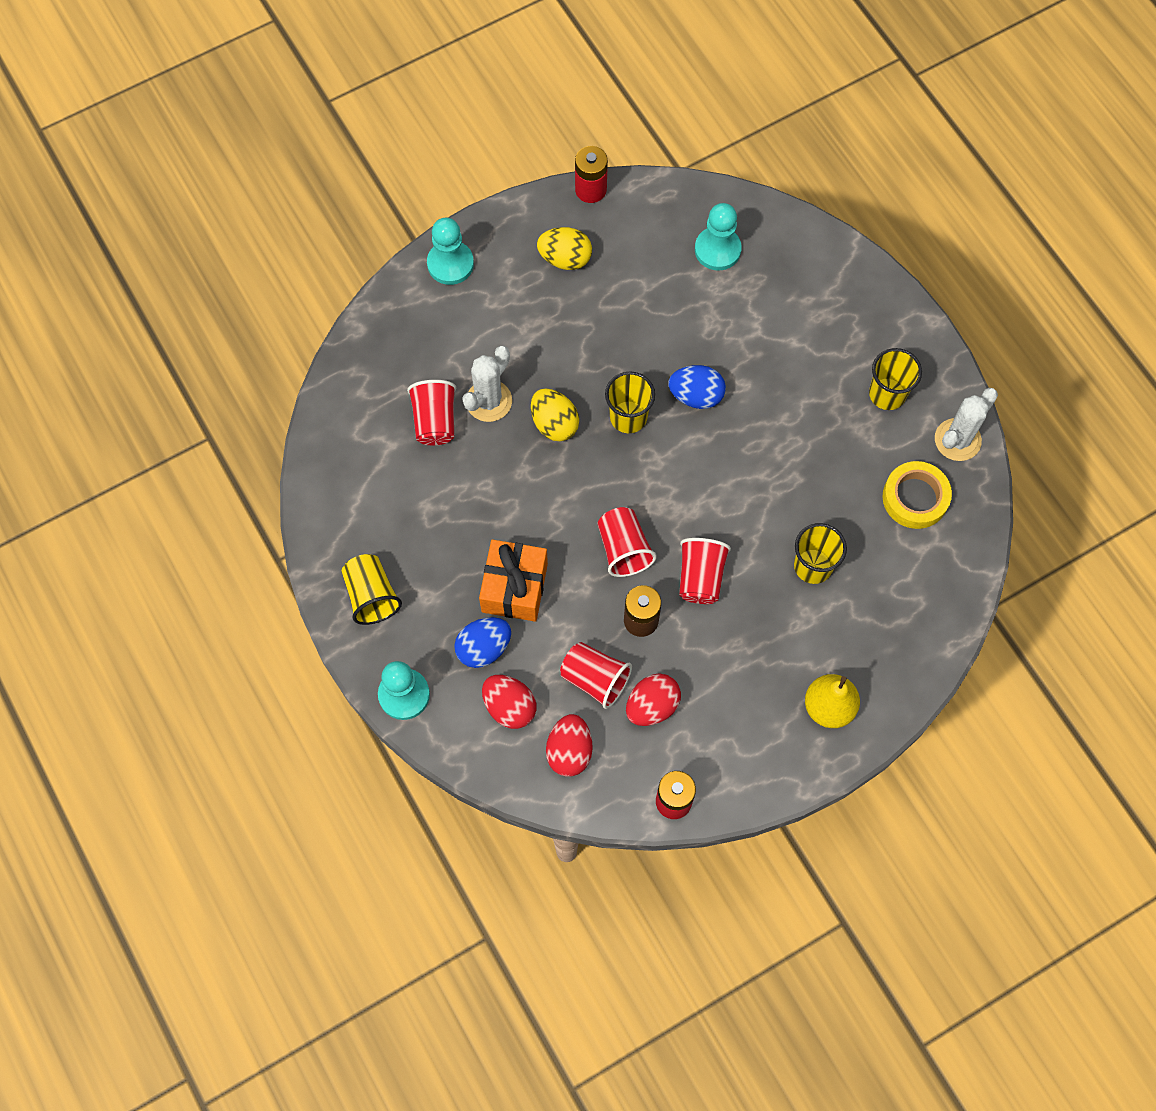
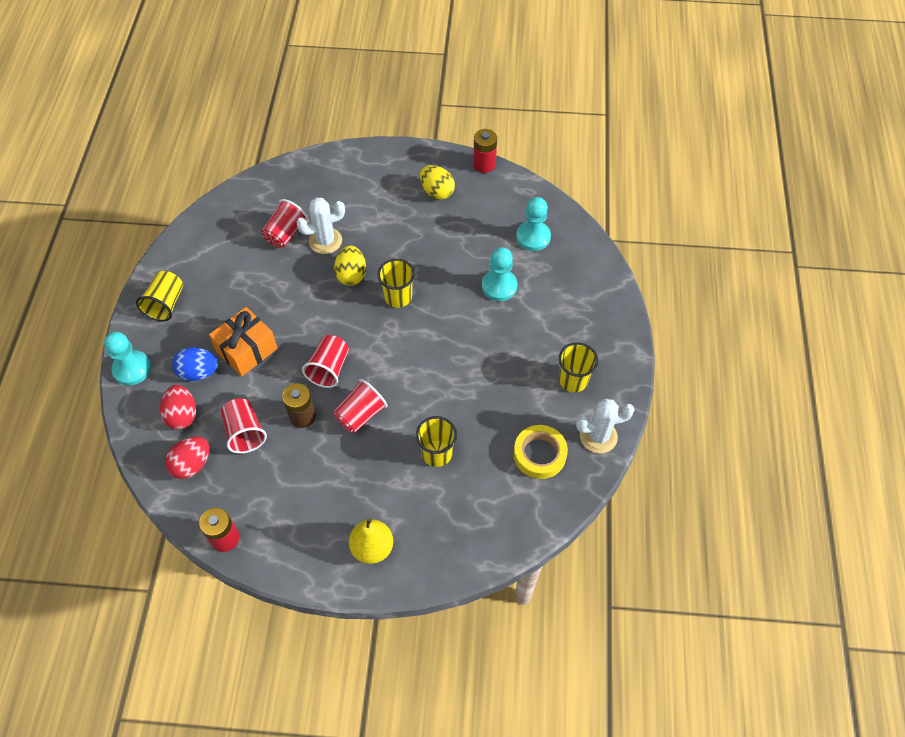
camera: 35 degrees right, 10 degrees down
turquoise pawn [427,218,474,285] -> turquoise pawn moved to [482,247,517,301]
red egg [626,673,681,726] -> none
blue egg [668,365,726,409] -> none

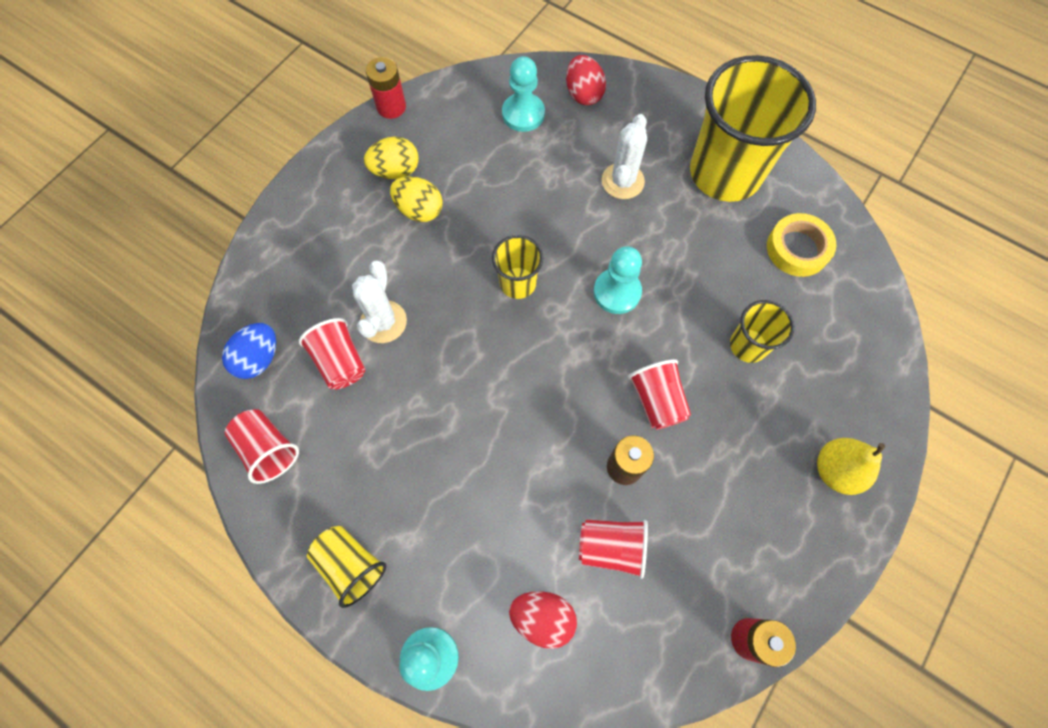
camera: 60 degrees left, 10 degrees up
red egg [165,436,210,479] -> red egg moved to [566,55,606,105]
blue egg [172,347,218,381] -> blue egg moved to [222,323,276,379]
orange gift [209,307,278,377] -> none
red cup [302,335,349,388] -> red cup moved to [225,409,299,484]
yellow egg [334,246,366,286] -> yellow egg moved to [390,176,443,222]
turquoise pawn [482,247,517,301] -> turquoise pawn moved to [594,246,642,314]
yellow cup [559,342,598,392] -> yellow cup [690,55,816,202], size x2.11
white cactus [576,398,635,453] -> white cactus moved to [602,114,647,199]

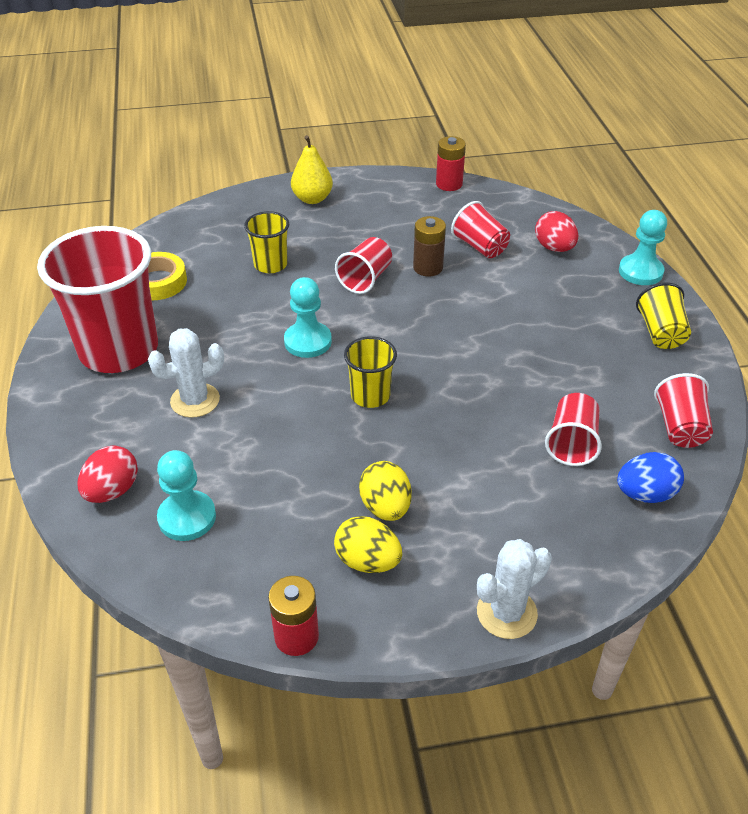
camera: 135 degrees left, 25 degrees down
white cactus [352,260,407,343] -> white cactus moved to [477,539,552,639]
yellow cup [690,55,816,202] -> red cup [37,226,158,373]

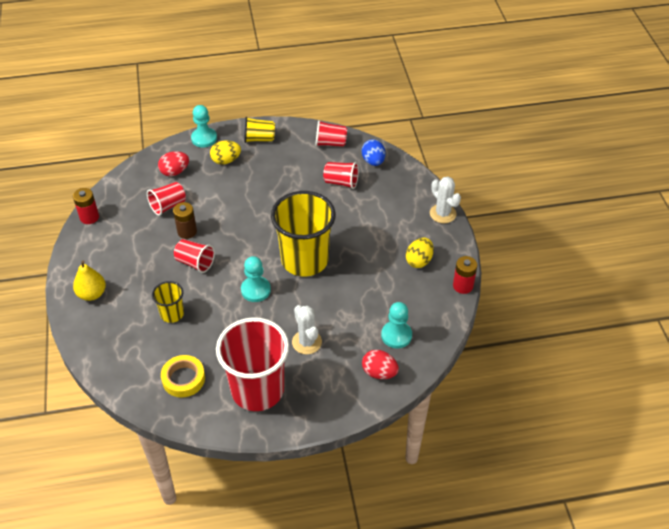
camera: 90 degrees left, 5 degrees up
yellow cup [344,336,397,408] -> yellow cup [271,191,336,277], size x2.11
yellow egg [359,461,412,521] -> yellow egg moved to [210,140,241,165]

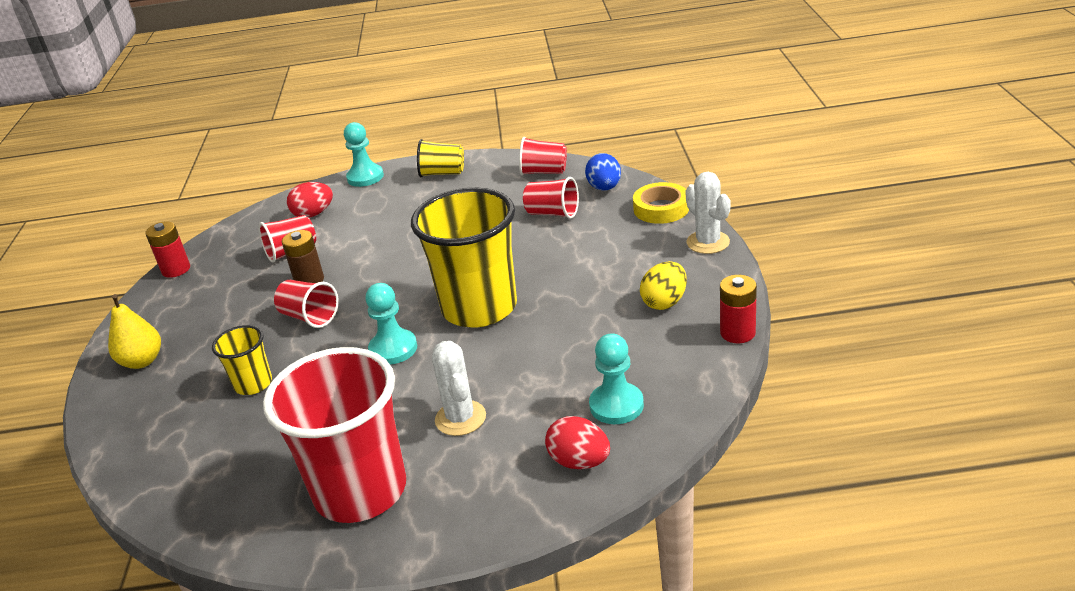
camera: 10 degrees right, 15 degrees down
yellow tape [161,355,205,398] -> yellow tape moved to [633,182,689,224]
yellow egg [210,140,241,165] -> none

